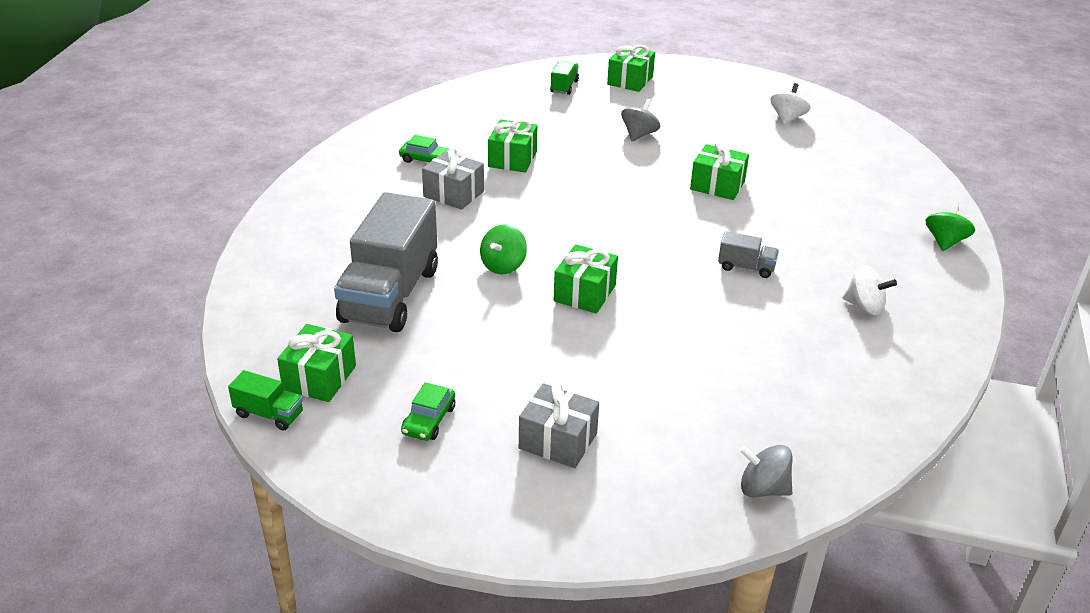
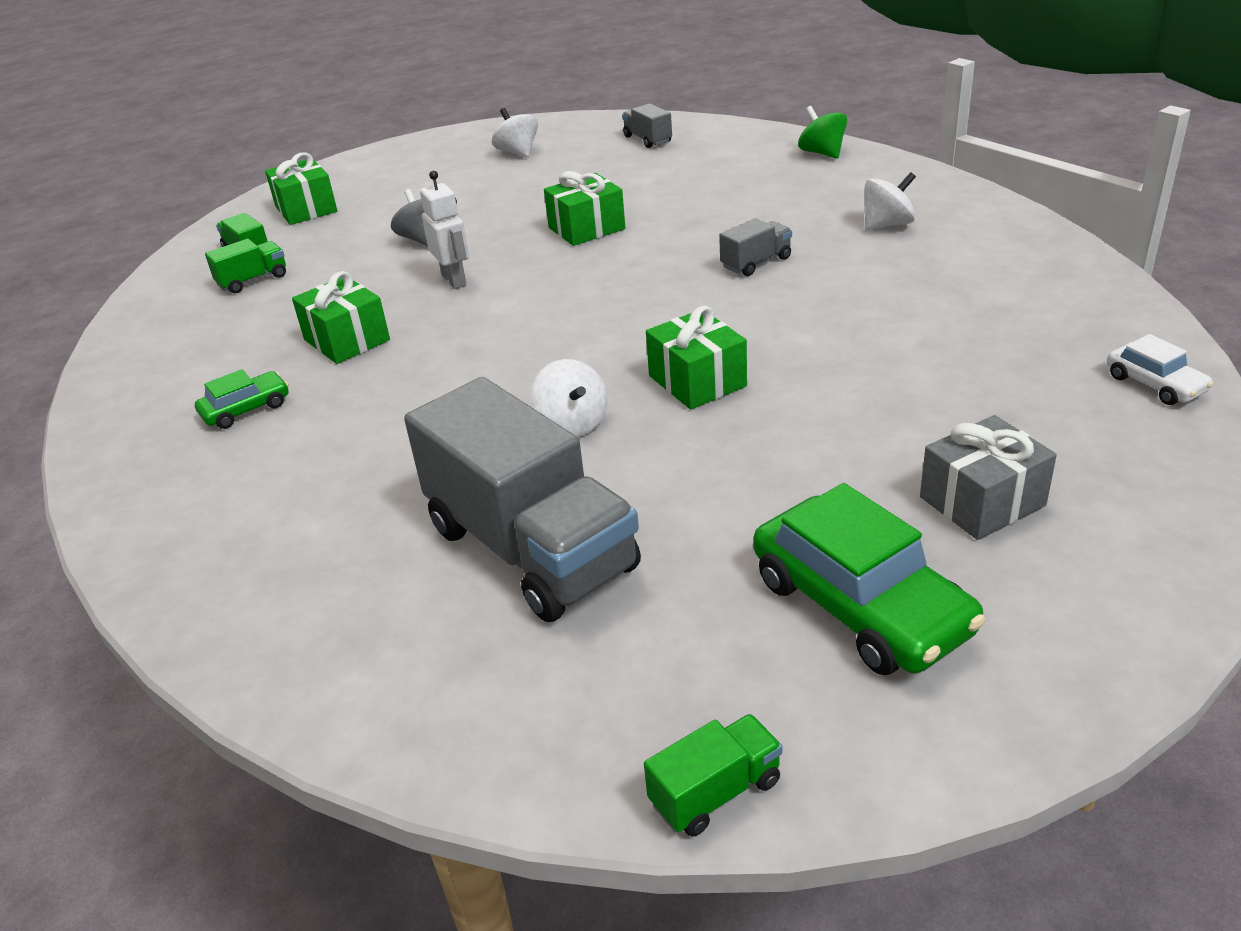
camera: 50 degrees left, 0 degrees up
green gift [277,324,356,402] -> none
green car [401,382,455,441] -> green car [753,483,985,675], size x1.96
grey gift [422,148,484,210] -> none
green spinning top [480,224,527,274] -> white spinning top [531,359,608,437]
grey spinning top [739,445,792,497] -> white car [1107,334,1213,405]
none -> green truck [205,239,286,293]
none -> white robot [420,171,469,289]
none -> grey truck [622,104,672,148]

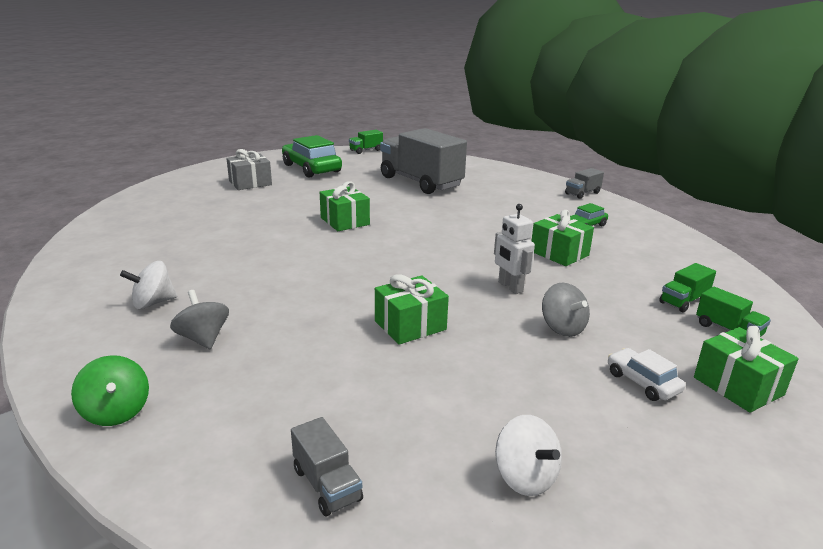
camera: 175 degrees right, 10 degrees down
white spinning top [531,359,608,437] -> none
grey truck [719,218,792,276] -> grey truck moved to [565,168,604,199]
white car [1107,334,1213,405] -> white car moved to [608,348,685,401]
none -> grey spinning top [170,290,229,349]

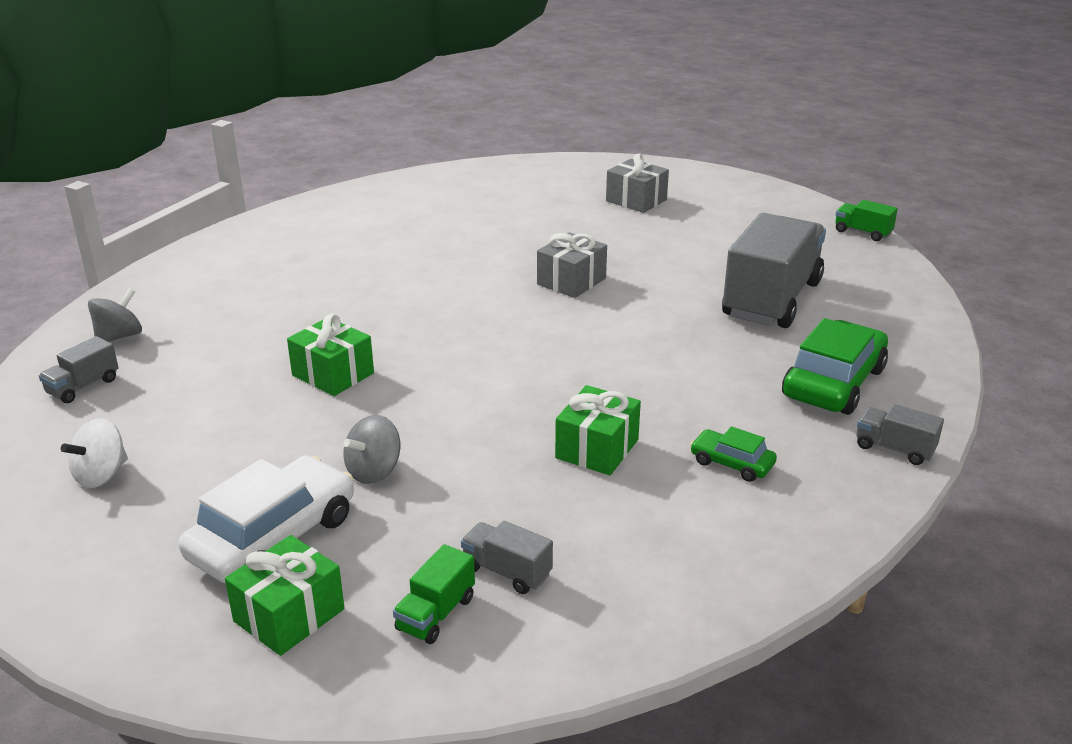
camera: 70 degrees right, 5 degrees up
green spinning top [71,355,149,426] -> none
white spinning top [120,261,177,309] -> none
grey spinning top [170,290,229,349] -> grey spinning top moved to [88,288,142,342]
green car [282,135,342,178] -> green car moved to [782,318,888,415]
green gift [320,181,370,231] -> grey gift [537,232,607,298]
white robot [494,204,535,294] -> none
white car [608,348,685,401] -> white car [179,455,354,584], size x1.96
green truck [659,263,716,313] -> grey truck [461,521,553,594]

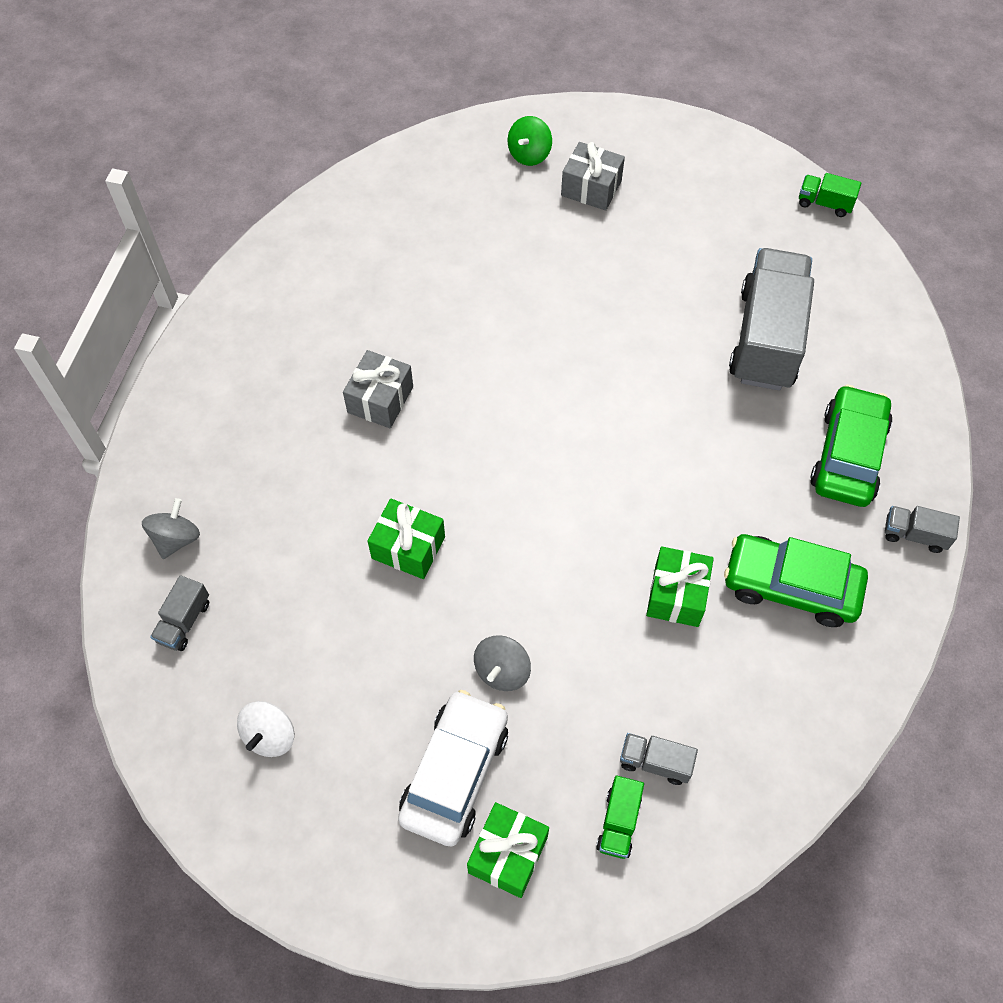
camera: 15 degrees left, 30 degrees up
grey gift [537,232,607,298] -> grey gift moved to [343,350,413,428]
green car [690,426,777,482] -> green car [724,534,868,627], size x1.96
none -> green spinning top [508,116,552,166]

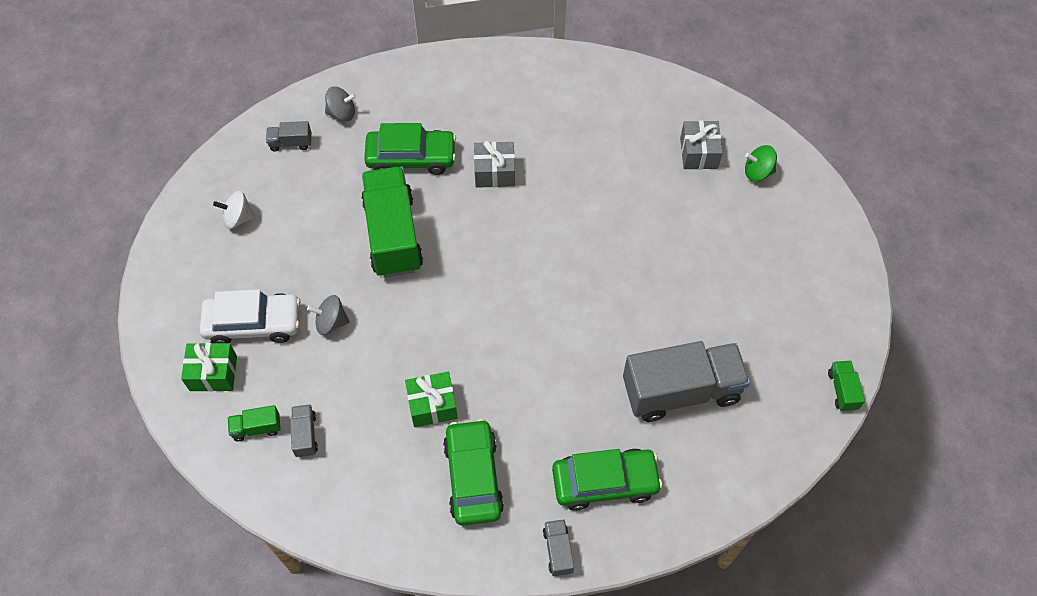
camera: 65 degrees right, 0 degrees up
green gift [368,498,445,579] -> green truck [361,167,423,277]
grey gift [561,142,625,211] -> grey gift moved to [680,120,723,170]
none -> green car [364,123,456,175]

